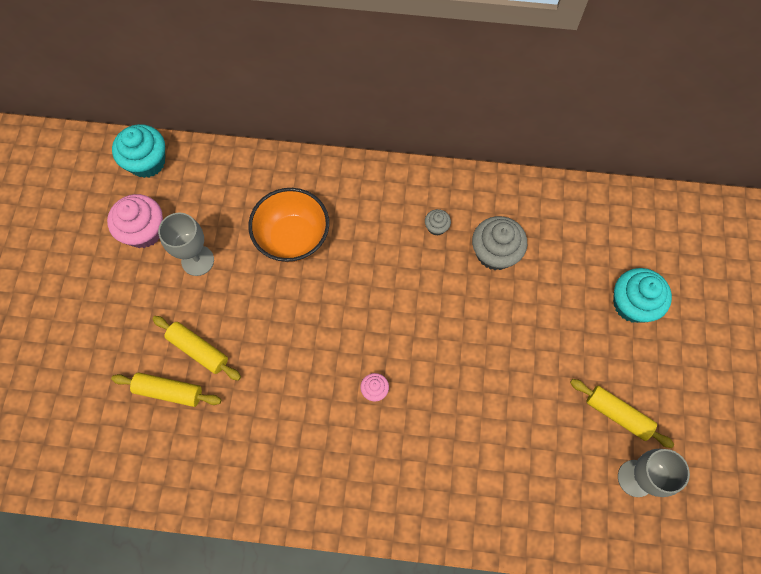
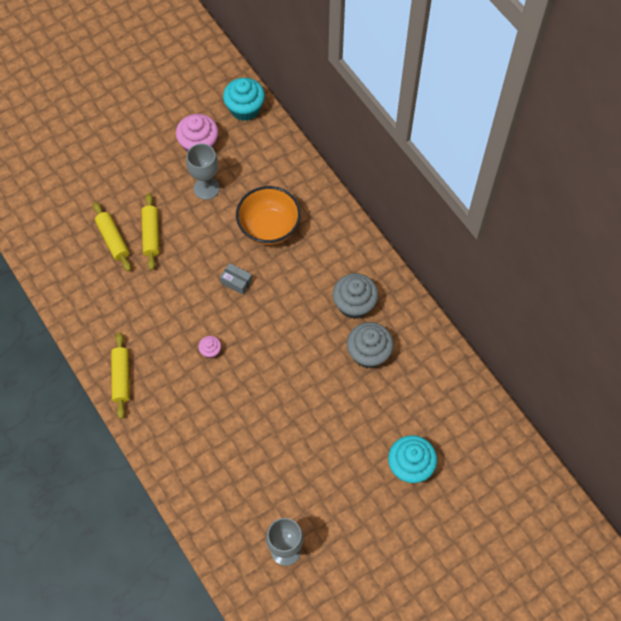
camera: 50 degrees right, 5 degrees down
grey cupcake [425,209,451,236] -> grey cupcake [333,273,378,319], size x2.03
yellow rolling pin [570,379,674,448] -> yellow rolling pin moved to [111,332,130,419]
none -> grey box [220,263,252,295]

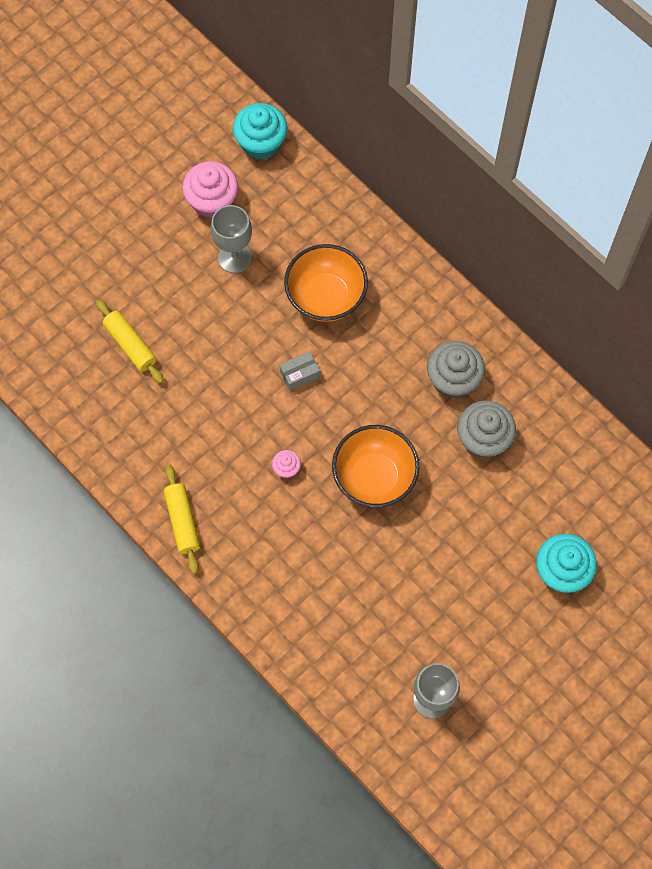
camera: 10 degrees left, 5 degrees up
yellow rolling pin [142,193,159,270] -> none
grey box [220,263,252,295] -> grey box turned 45 degrees counterclockwise [280,351,320,391]
none -> orange bowl [332,425,419,508]

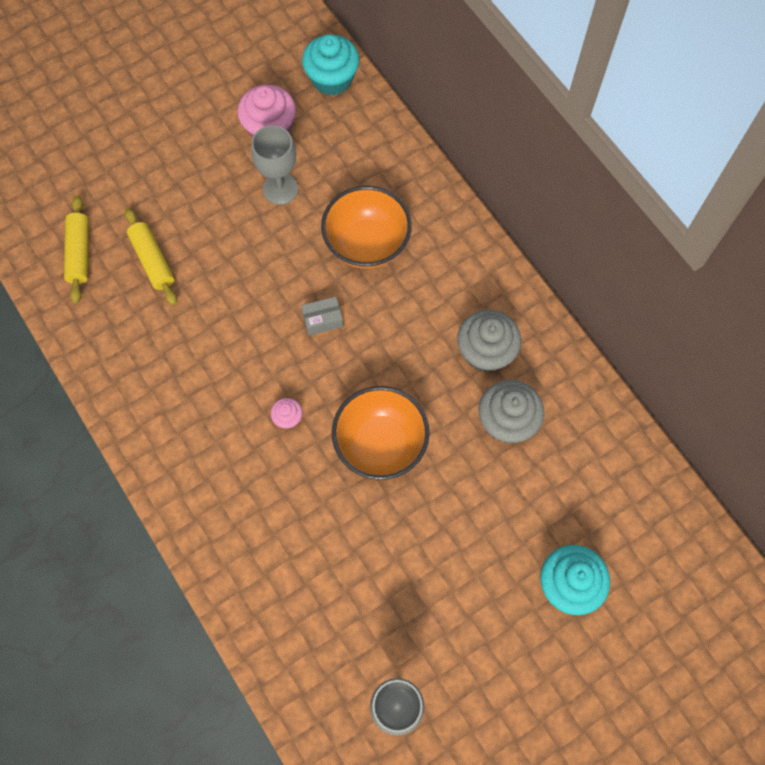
camera: 10 degrees right, 0 degrees up
yellow rolling pin [164,465,200,574] -> yellow rolling pin moved to [64,195,89,303]

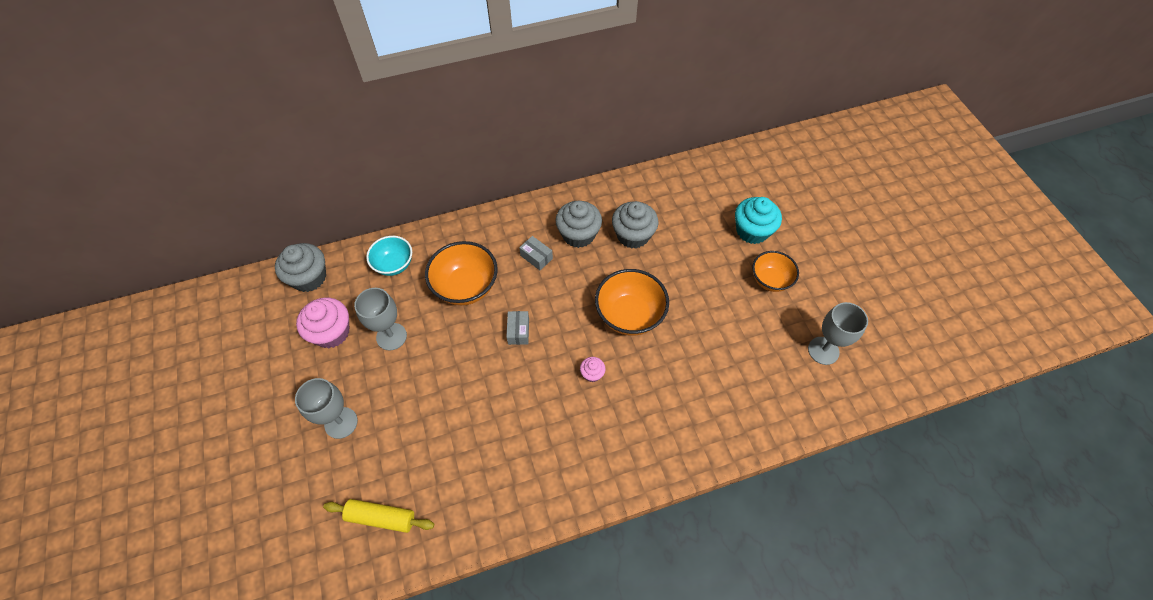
camera: 75 degrees left, 10 degrees down
yellow rolling pin [125,208,177,305] -> none
turquoise cupcake [302,34,359,95] -> grey cupcake [275,243,326,292]
none -> grey goblet [295,378,358,439]
none -> turquoise bowl [366,236,412,276]
none -> grey box [519,236,553,270]
none -> orange bowl [752,251,799,292]

